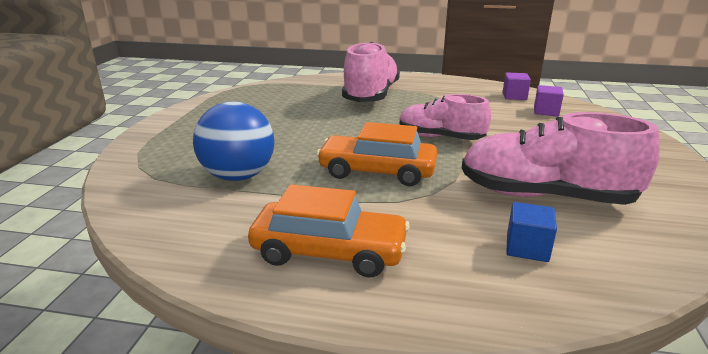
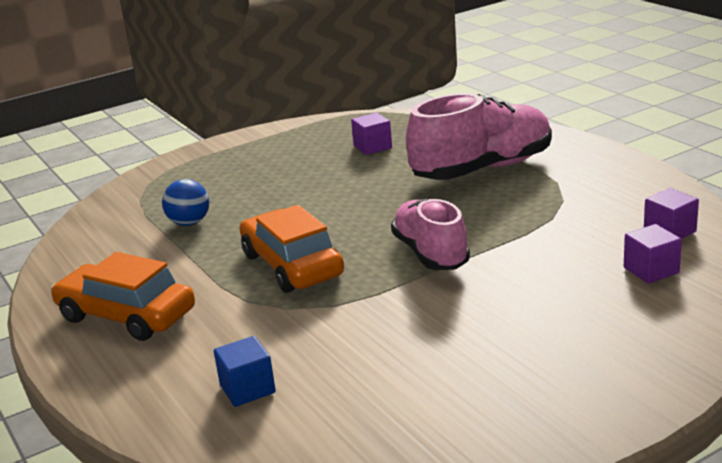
camera: 50 degrees right, 0 degrees up
blue ball [193,101,275,181] -> blue ball [162,179,209,226], size x0.57
orange car [248,184,410,277] -> orange car turned 150 degrees clockwise [51,252,195,341]
pink shoe [462,112,660,205] -> none
none -> purple cube [351,113,392,155]

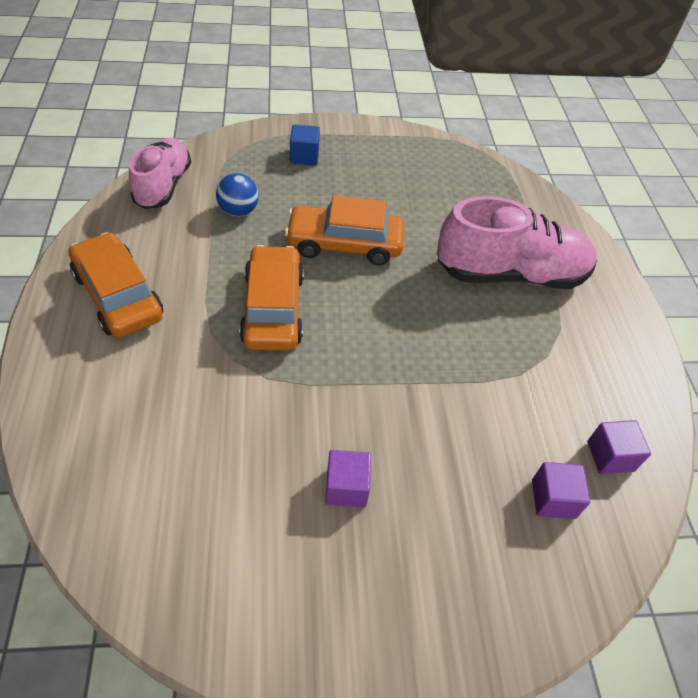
camera: 20 degrees right, 25 degrees up
blue cube [214,336,276,407] -> blue cube moved to [290,124,320,165]
purple cube [351,113,392,155] -> purple cube moved to [325,450,371,507]
pink shoe [391,199,470,270] -> pink shoe moved to [129,138,191,209]
none -> orange car [285,195,404,265]

